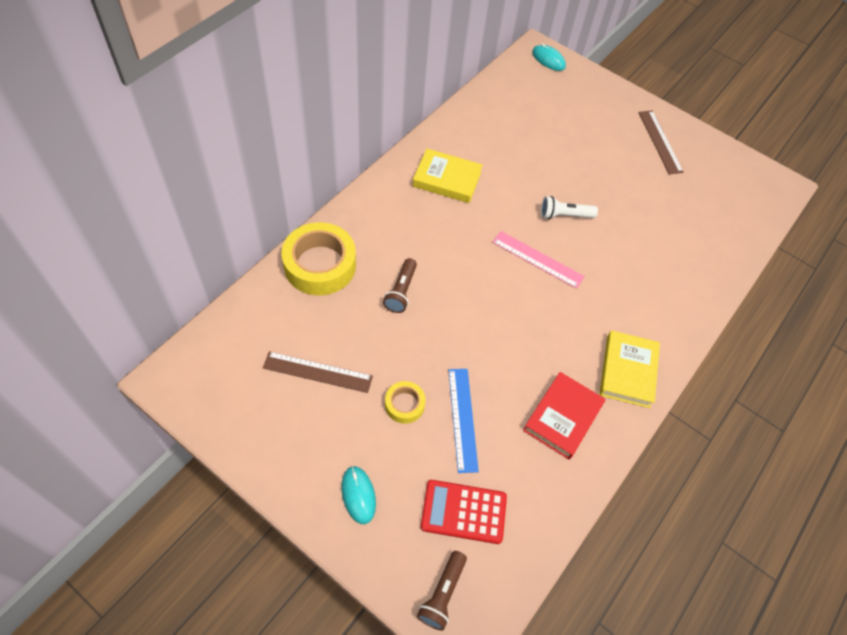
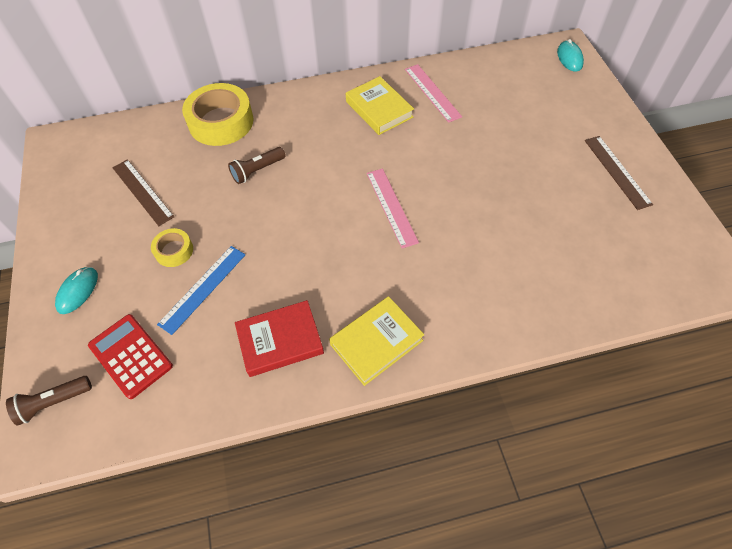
camera: 45 degrees right, 0 degrees up
white flashlight [541,196,598,219] -> none
brown ruler [639,110,683,174] -> brown ruler turned 45 degrees counterclockwise [585,136,653,210]
none -> pink ruler [405,64,462,123]

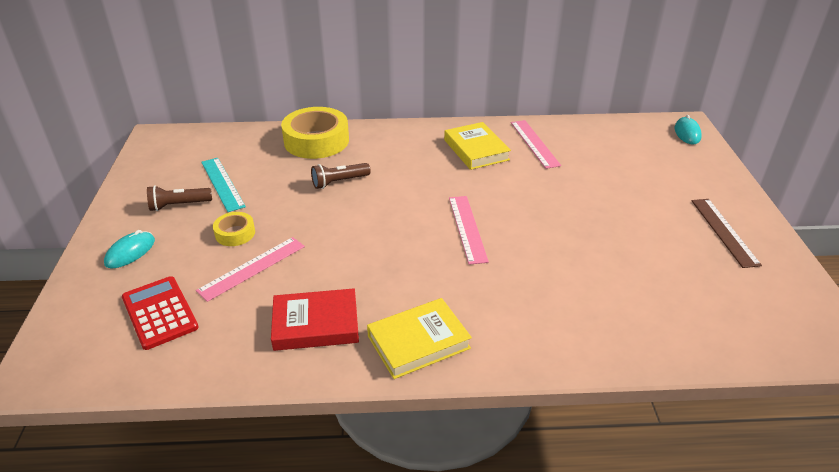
camera: 10 degrees right, 20 degrees down
brown flashlight [6,376,92,426] -> brown flashlight moved to [147,185,212,211]
brown ruler [112,159,174,226] -> turquoise ruler [201,158,246,212]
blue ruler [157,246,246,335] -> pink ruler [196,237,305,302]

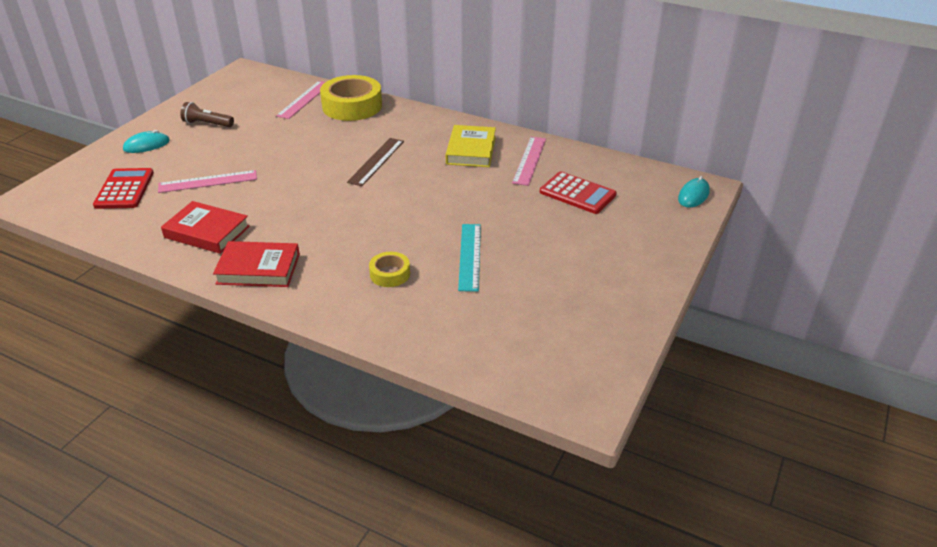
camera: 30 degrees right, 0 degrees up
turquoise ruler [201,158,246,212] -> turquoise ruler moved to [458,224,481,292]
yellow tape [213,212,255,246] -> yellow tape moved to [369,252,410,287]
brown flashlight [311,163,371,189] -> none
yellow book [367,298,472,379] -> red book [213,241,300,287]
pink ruler [449,196,489,265] -> pink ruler moved to [276,81,325,119]
brown ruler [692,199,762,268] -> brown ruler moved to [347,138,404,186]
none -> red calculator [540,171,617,214]

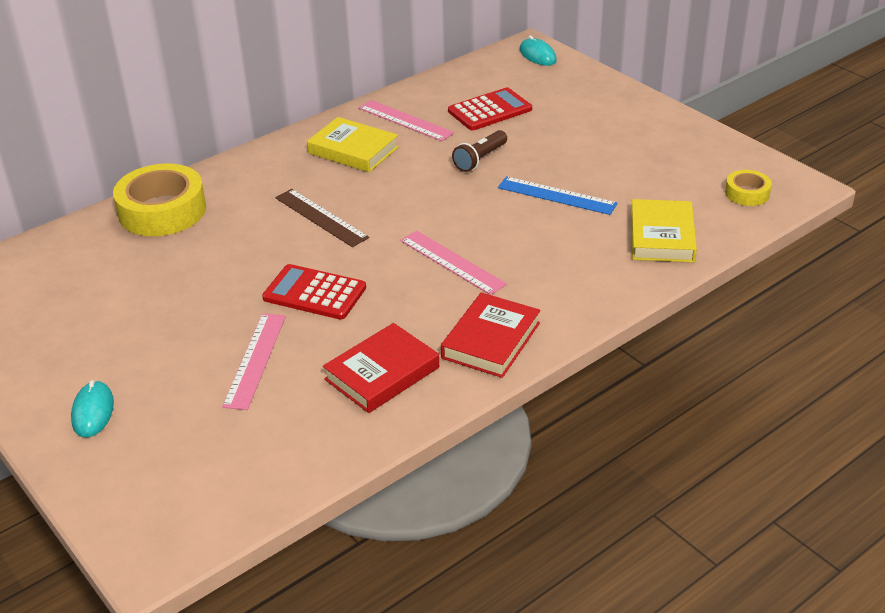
camera: 65 degrees left, 0 degrees up
red calculator [93,168,154,209] -> red calculator moved to [262,264,366,320]
brown flashlight [180,102,234,127] -> brown flashlight moved to [452,130,507,172]
pink ruler [276,81,325,119] -> pink ruler moved to [400,231,507,295]
yellow tape [369,252,410,287] -> yellow tape moved to [725,170,772,206]
turquoise ruler [458,224,481,292] -> blue ruler [498,176,618,215]
none -> yellow book [631,199,697,262]

